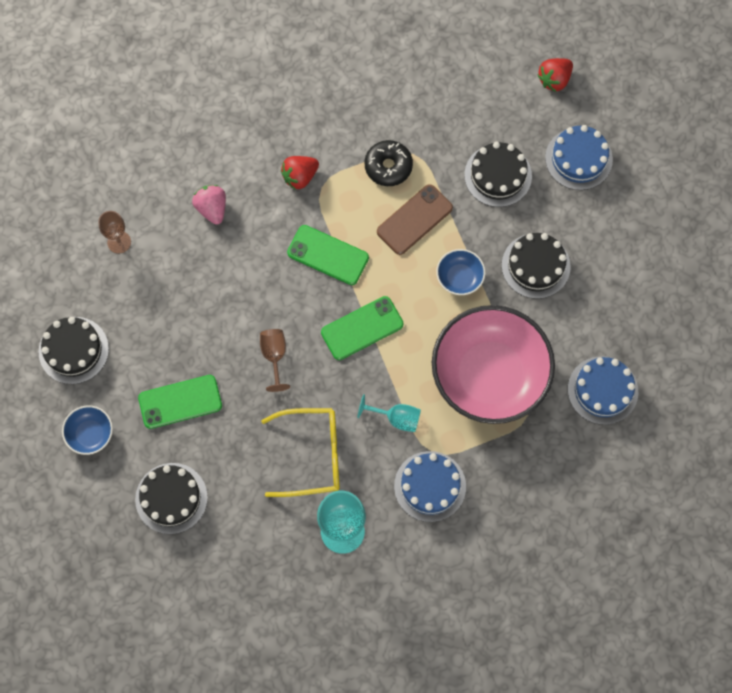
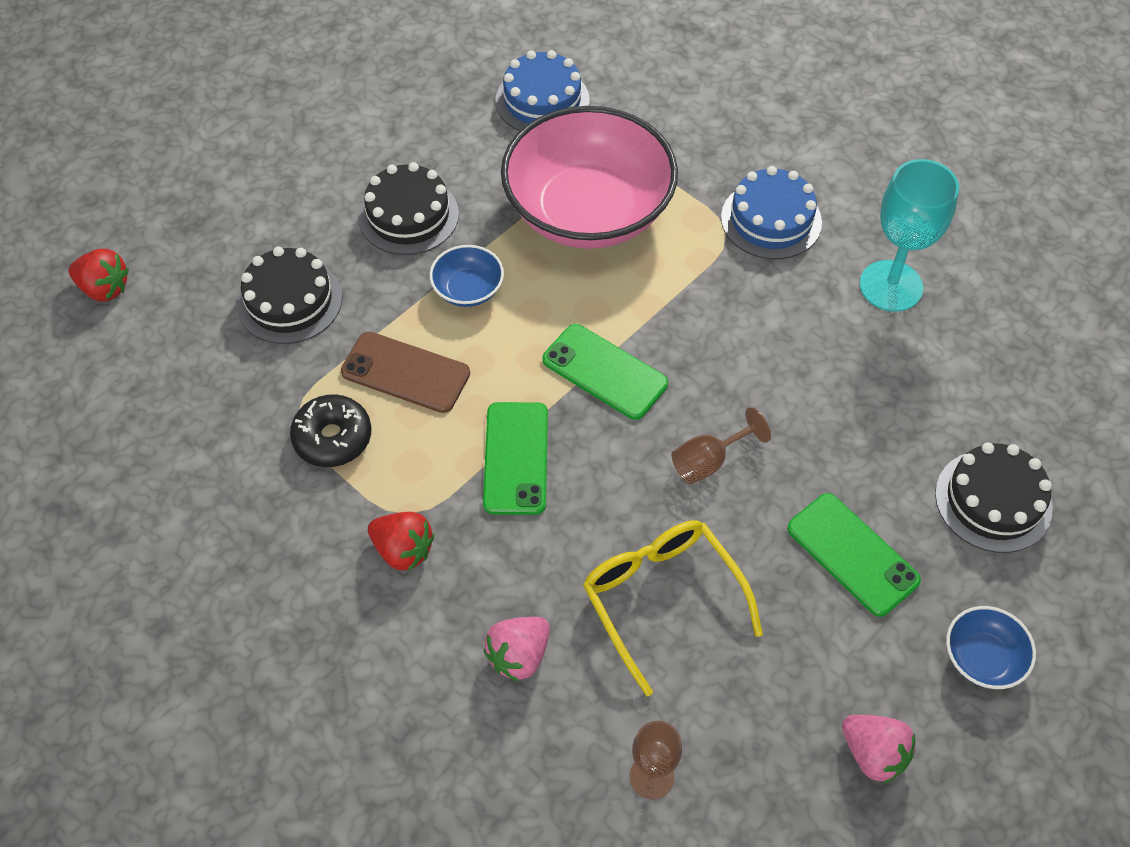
camera: 115 degrees left, 15 degrees down
black cake [38,317,109,384] -> pink strawberry [842,715,915,784]
yellow glasses [261,408,340,497] -> yellow glasses moved to [583,520,763,696]
turquoise goblet [357,394,421,432] -> none
blue cake [545,125,613,190] -> none

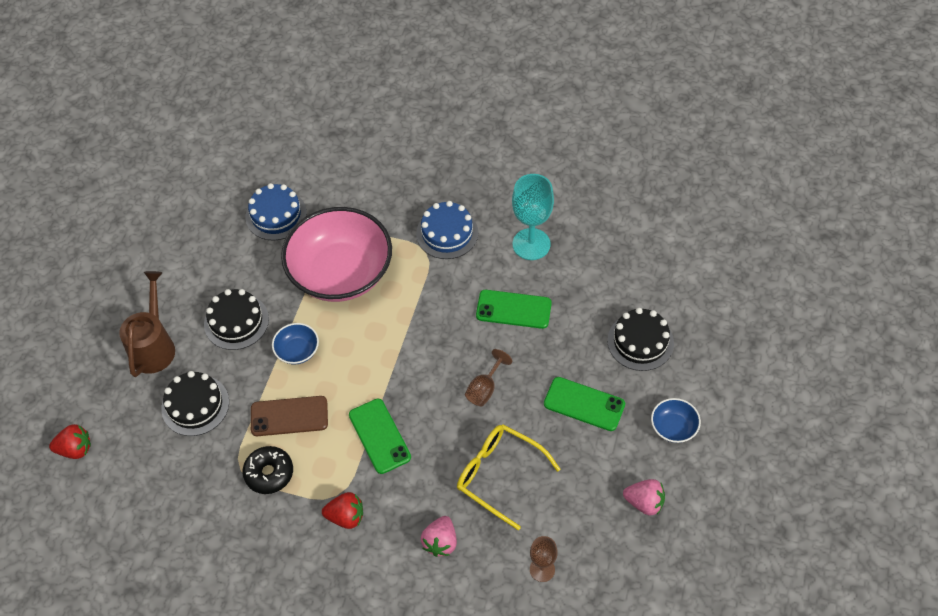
camera: 25 degrees left, 0 degrees up
green phone [542,324,668,420] -> green phone moved to [476,290,552,329]
none -> brown watering can [119,271,175,377]

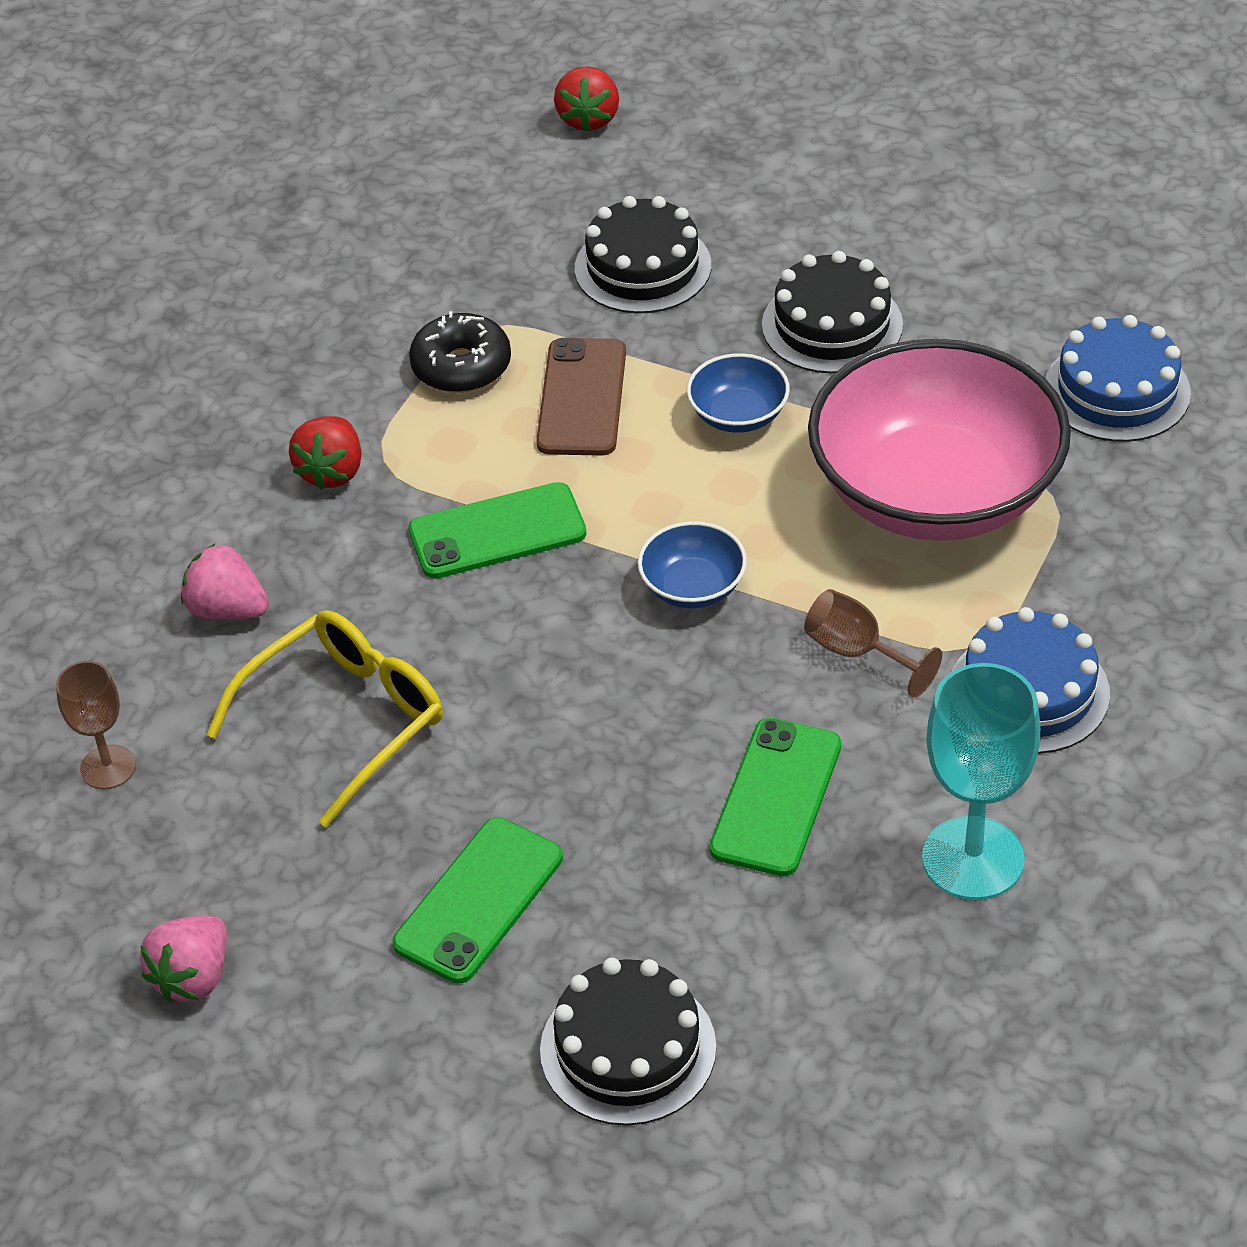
camera: 100 degrees right, 10 degrees down
brown watering can [119,271,175,377] -> none
brown goblet [465,349,512,406] -> brown goblet moved to [804,589,942,697]
blue bowl [651,398,701,443] -> blue bowl moved to [638,521,747,608]

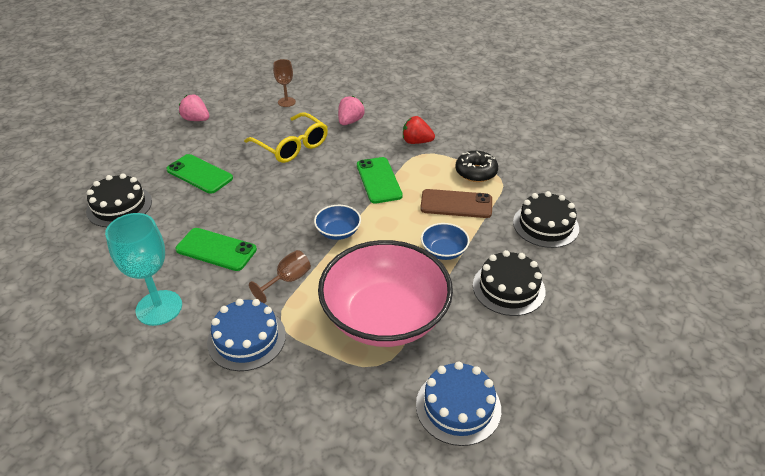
camera: 90 degrees right, 5 degrees down
red strawberry [554,66,619,132] -> none

